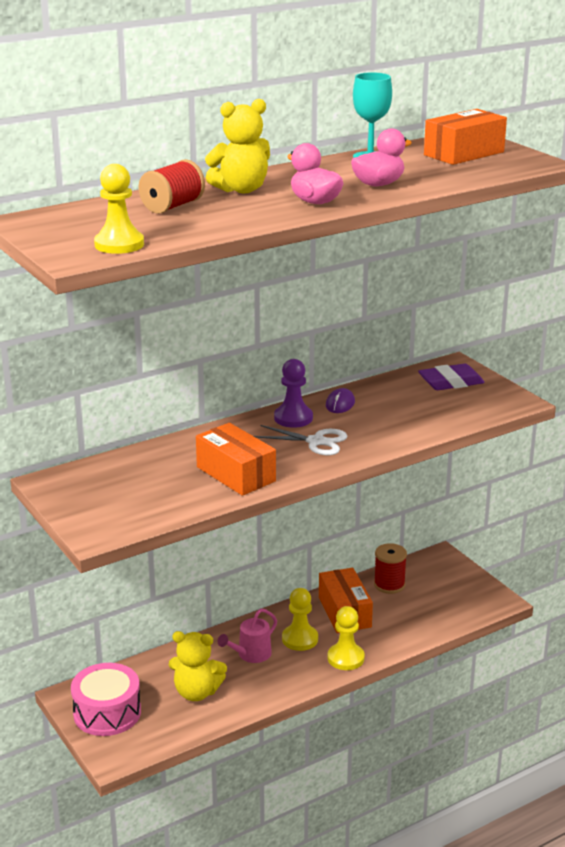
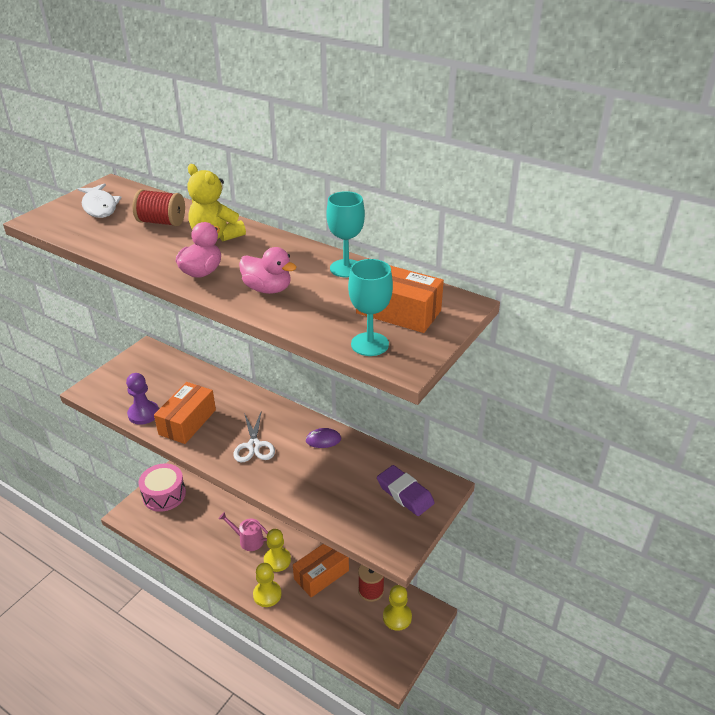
camera: 65 degrees right, 10 degrees up
yellow pawn [94,164,144,254] -> yellow pawn moved to [383,585,412,631]
yellow teddy bear [169,631,227,701] -> none
purple pawn [274,359,313,428] -> purple pawn moved to [126,373,159,425]
none -> white fish [78,183,121,218]
none -> turquoise goblet [348,259,393,356]

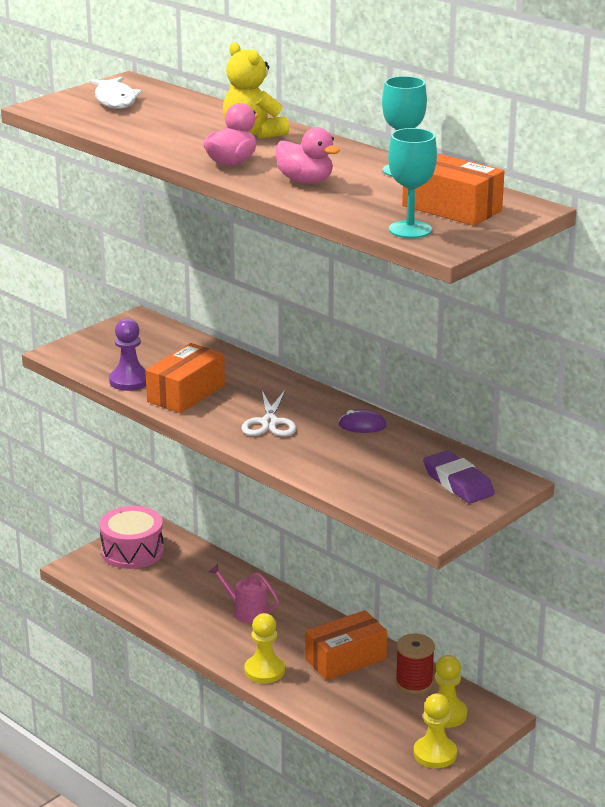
camera: 10 degrees right, 10 degrees down
red spool [132,189,185,226] -> none
yellow pawn [264,529,291,572] -> yellow pawn moved to [414,693,457,768]

